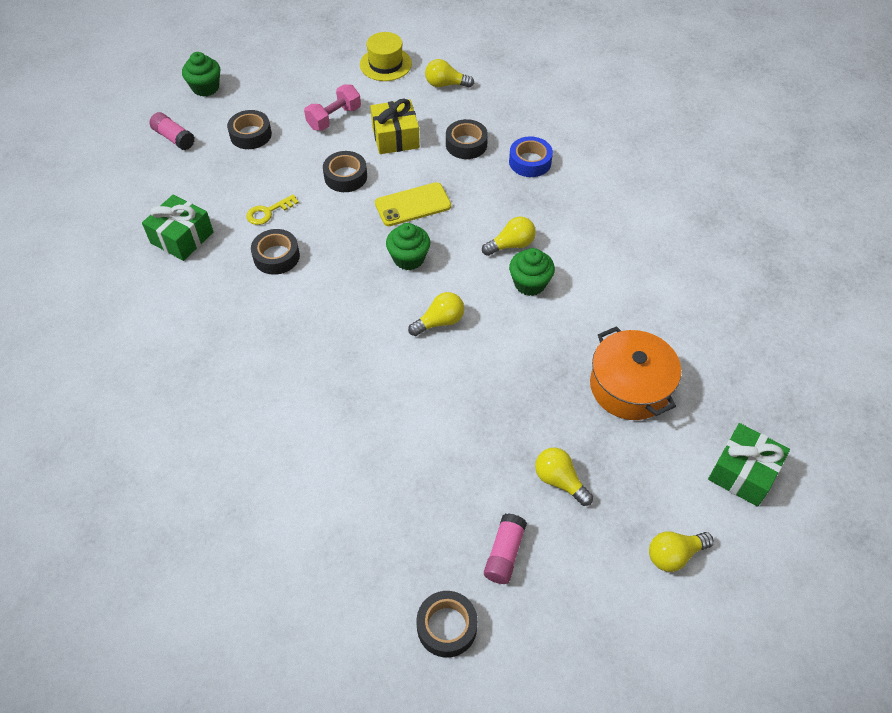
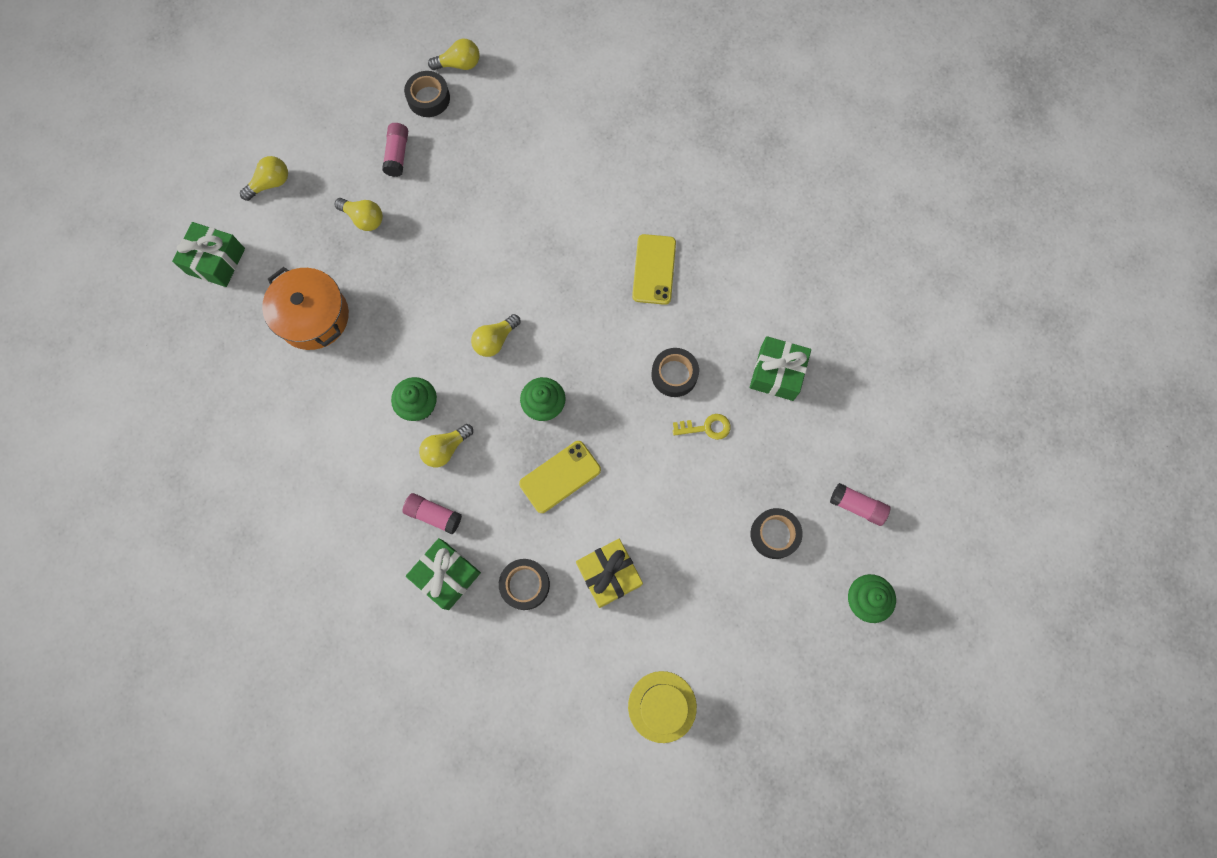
camera: 165 degrees right, 20 degrees up
yellow key [246,194,299,225] -> yellow key turned 45 degrees clockwise [673,414,731,440]
pink dumbbell [304,85,361,131] -> none
black tape [323,151,367,192] -> none
yellow light bulb [425,59,474,88] -> yellow light bulb moved to [428,39,479,70]
blue tape [509,136,553,177] -> green gift [406,538,481,610]
none -> pink glue stick [402,493,462,535]
none -> yellow phone [632,234,676,305]

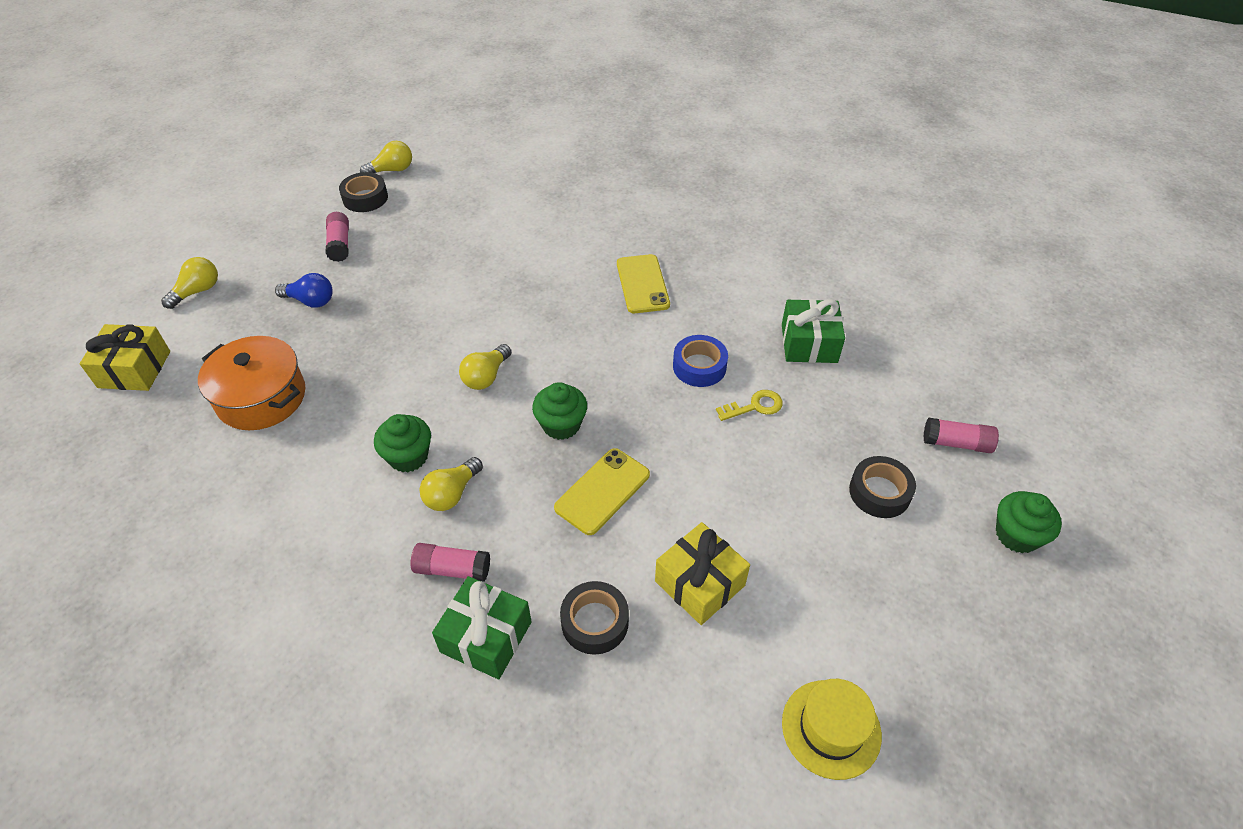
camera: 15 degrees left, 25 degrees down
green gift [172,222,245,287] -> yellow gift [80,324,170,391]
yellow light bulb [335,198,383,231] -> blue light bulb [275,273,333,308]
black tape [651,348,699,397] -> blue tape [673,335,728,387]

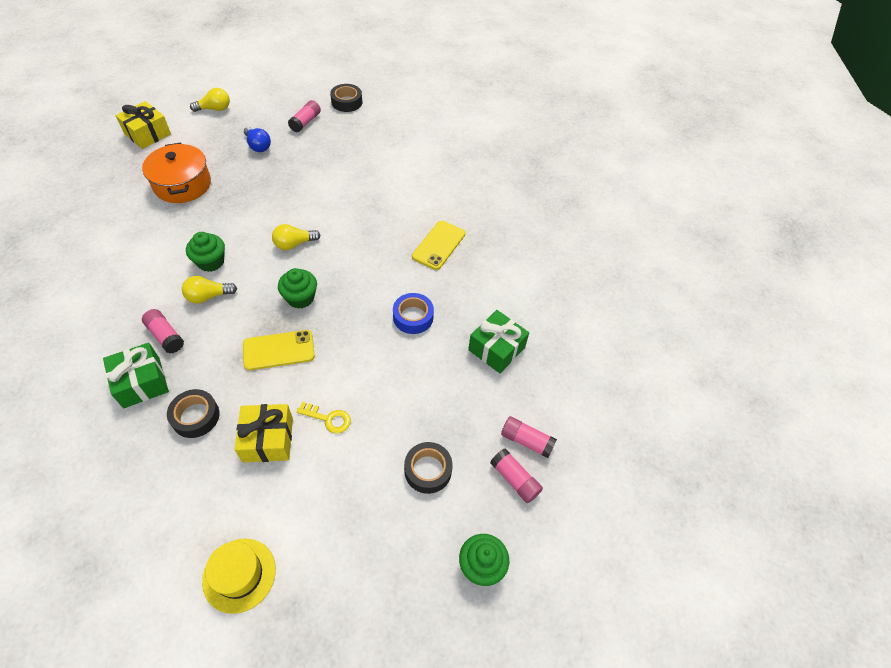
camera: 35 degrees right, 5 degrees up
yellow light bulb [360,141,412,173] -> none
yellow key [716,390,783,421] -> yellow key moved to [296,402,351,433]
none -> pink glue stick [501,416,557,458]

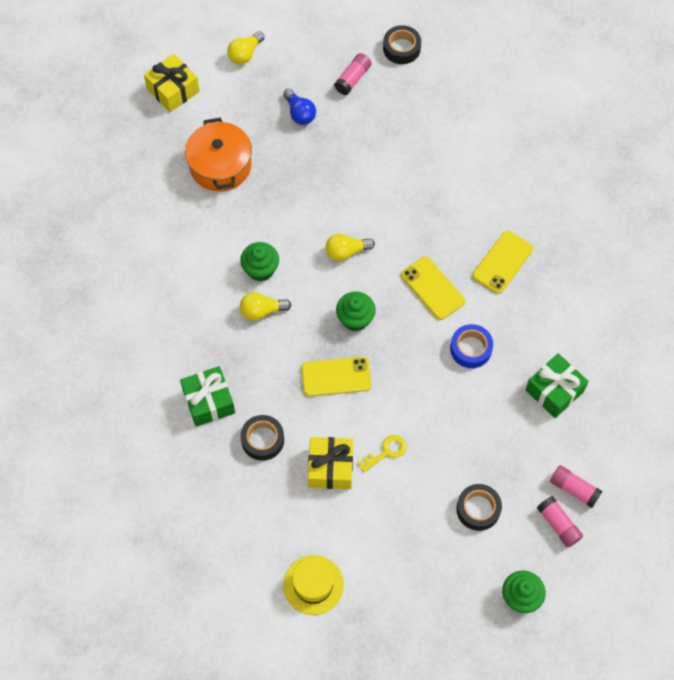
camera: 10 degrees right, 10 degrees up
pink glue stick [142,309,184,354] -> none
yellow light bulb [190,88,230,112] -> yellow light bulb turned 135 degrees clockwise [227,31,265,64]
yellow key [296,402,351,433] -> yellow key turned 60 degrees counterclockwise [358,435,407,472]
none -> yellow phone [401,256,465,320]

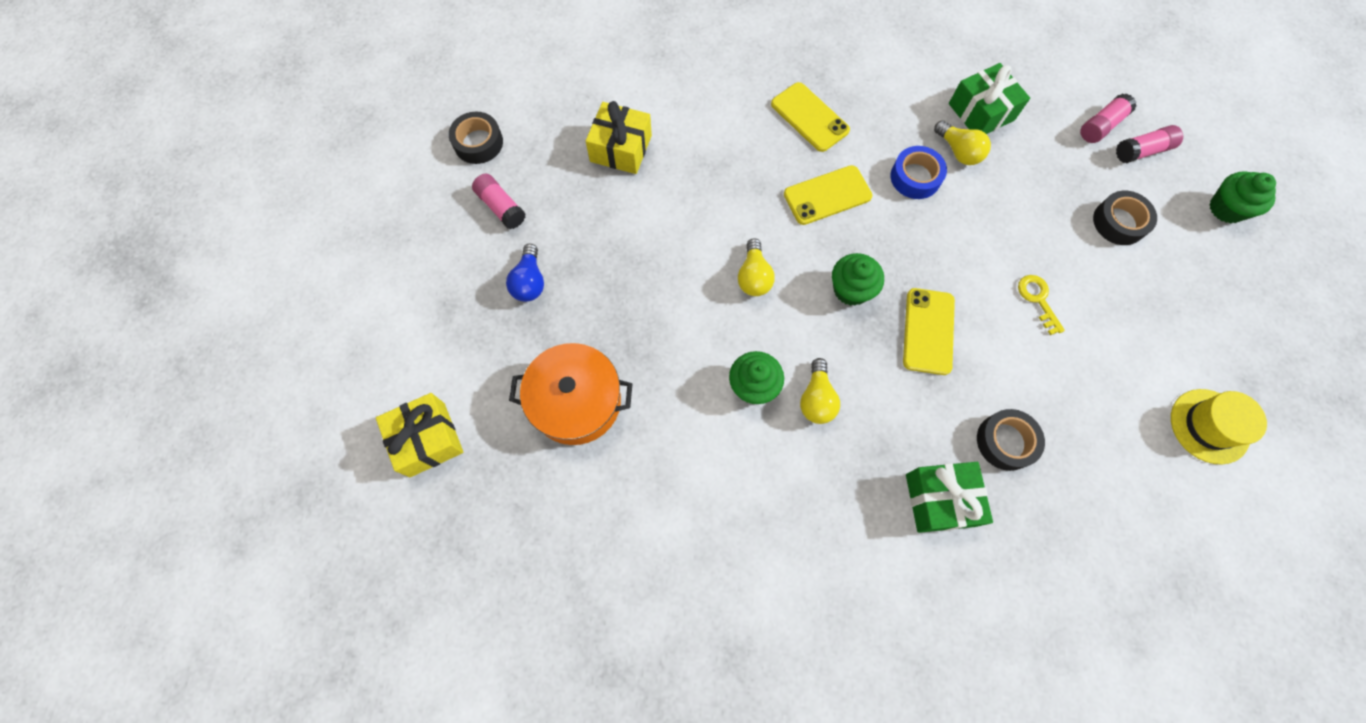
camera: 75 degrees left, 5 degrees up
yellow light bulb [227,31,265,64] -> yellow light bulb moved to [934,120,991,165]
blue light bulb [283,89,316,125] -> blue light bulb turned 105 degrees clockwise [506,244,544,302]
yellow gift [308,437,353,489] -> yellow gift moved to [586,101,652,174]

